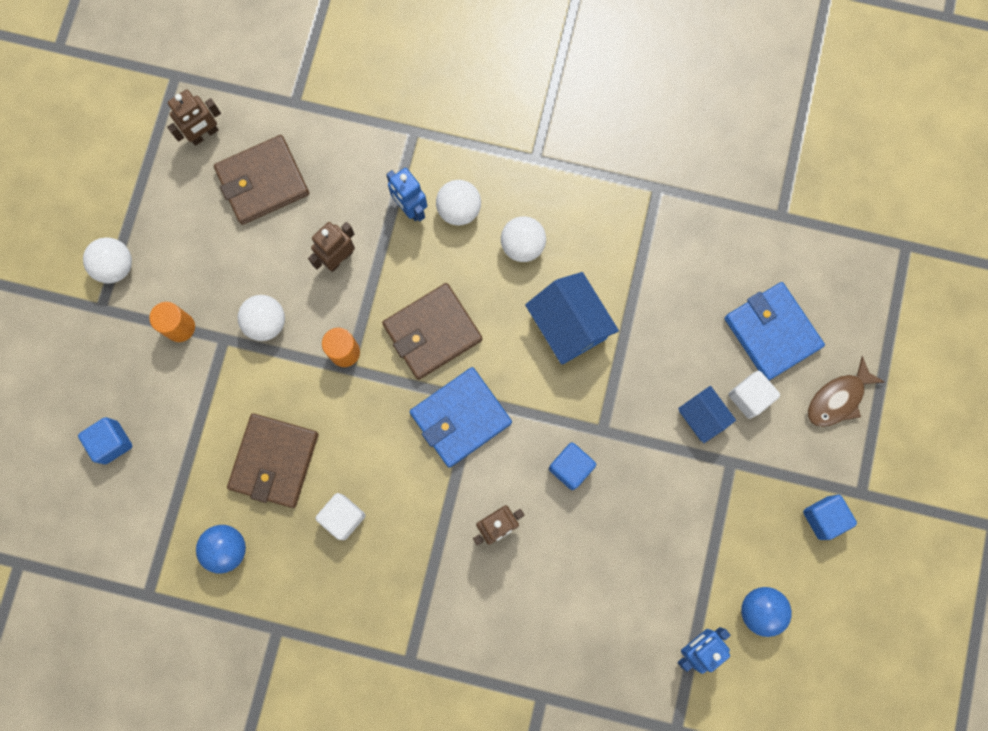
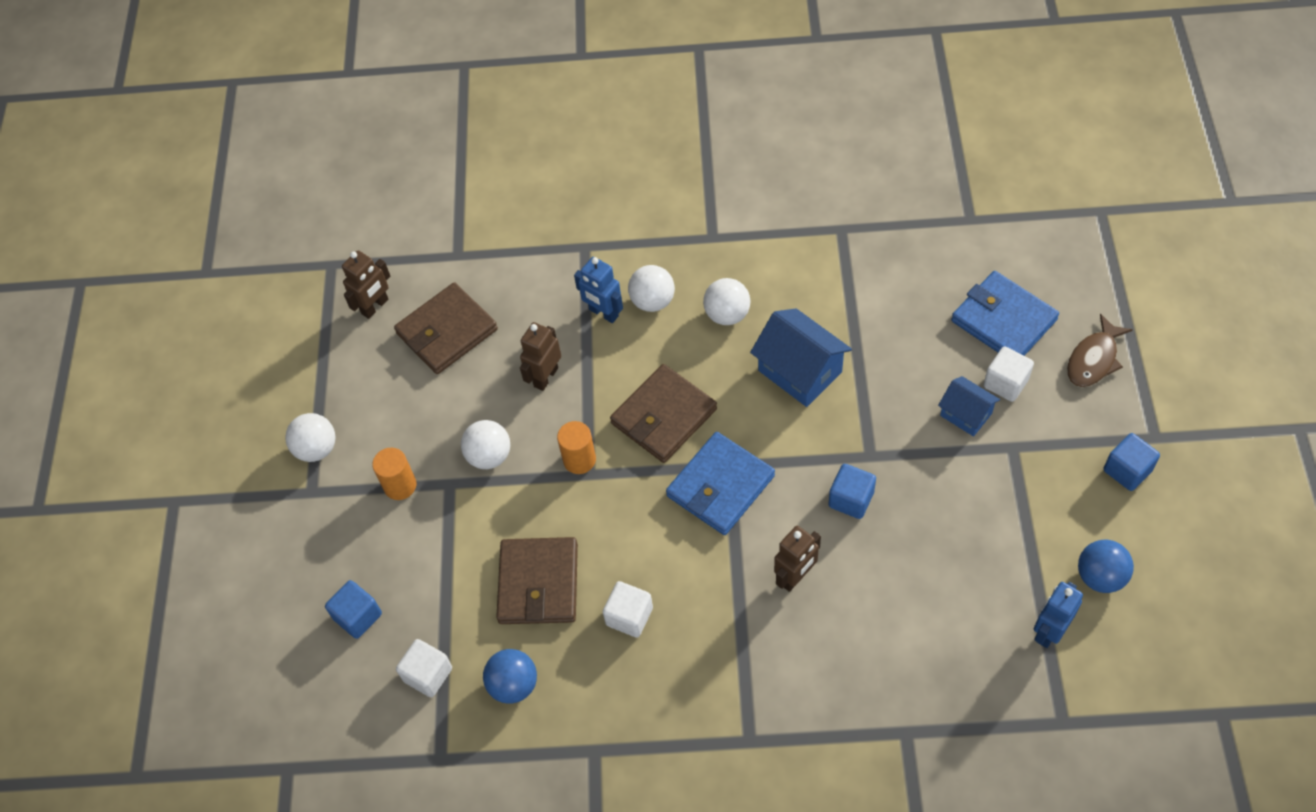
camera: 10 degrees left, 20 degrees down
none -> white cube [396,639,452,697]

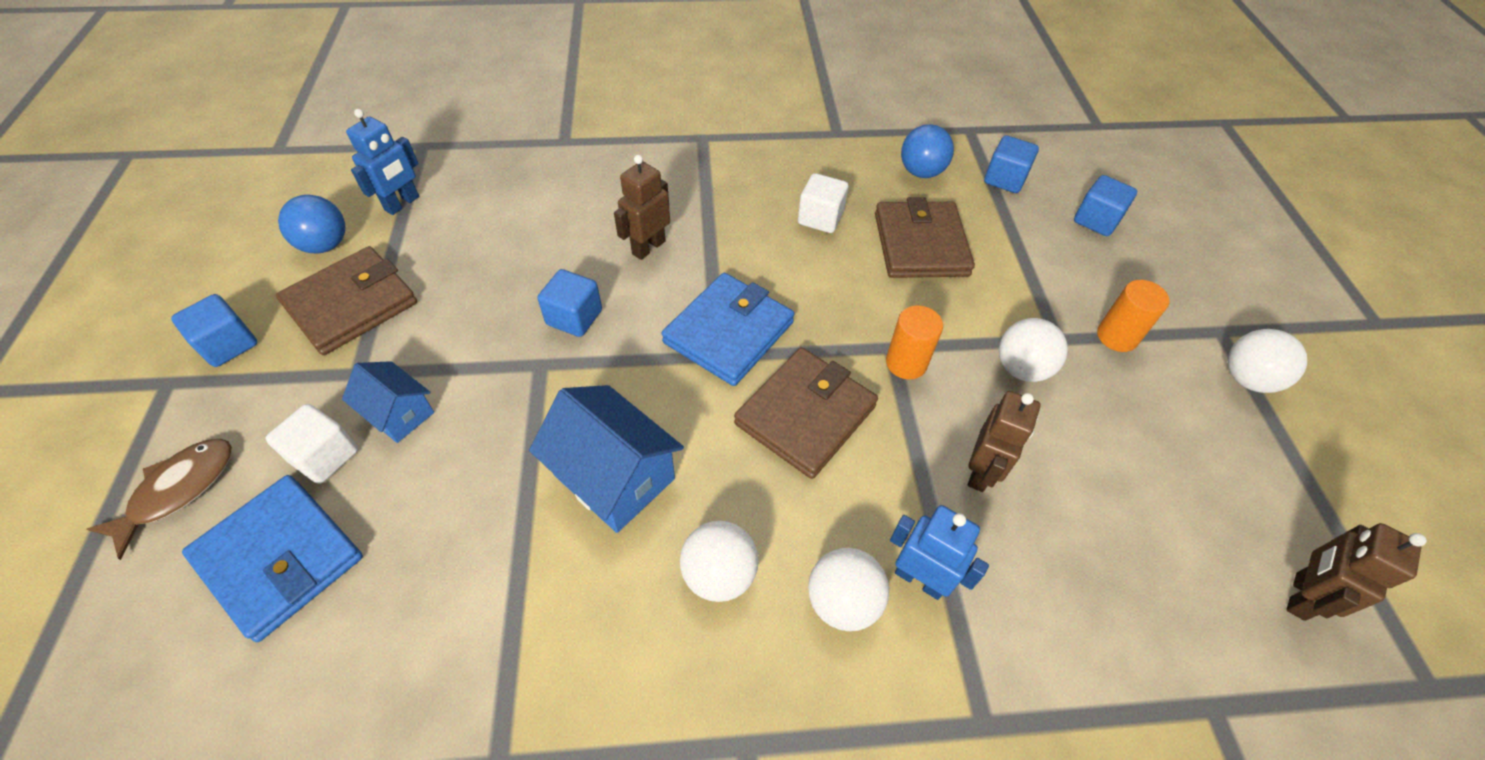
camera: 170 degrees right, 5 degrees down
brown wallet [394,282,498,374] -> brown wallet moved to [276,246,417,355]
white cube [396,639,452,697] -> blue cube [984,136,1039,193]

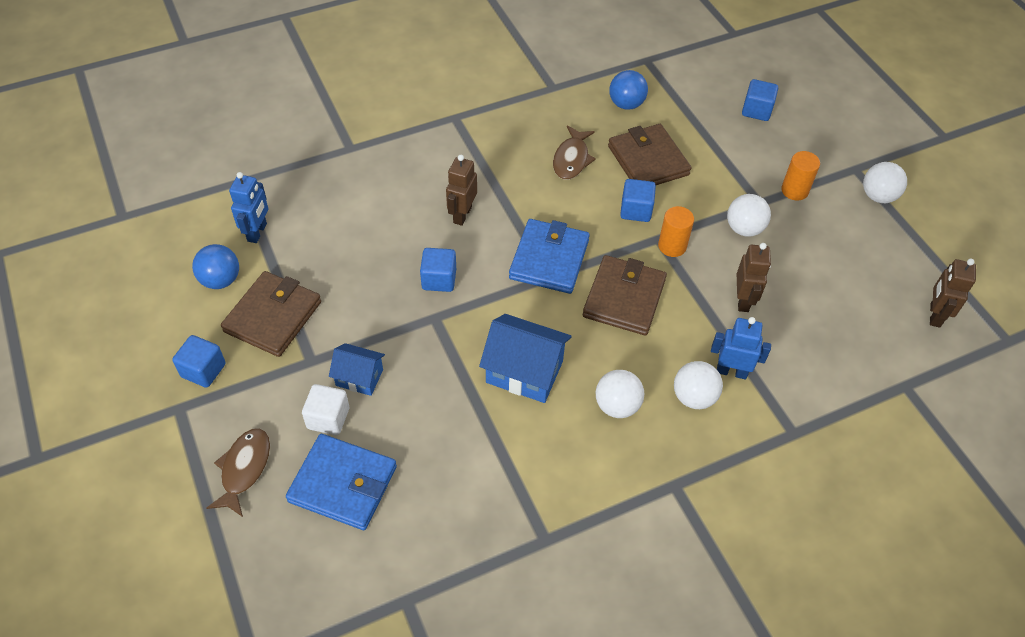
camera: 20 degrees left, 0 degrees up
white cube [798,173,849,233] -> brown fish [553,125,596,180]
blue cube [984,136,1039,193] -> blue cube moved to [620,179,656,222]

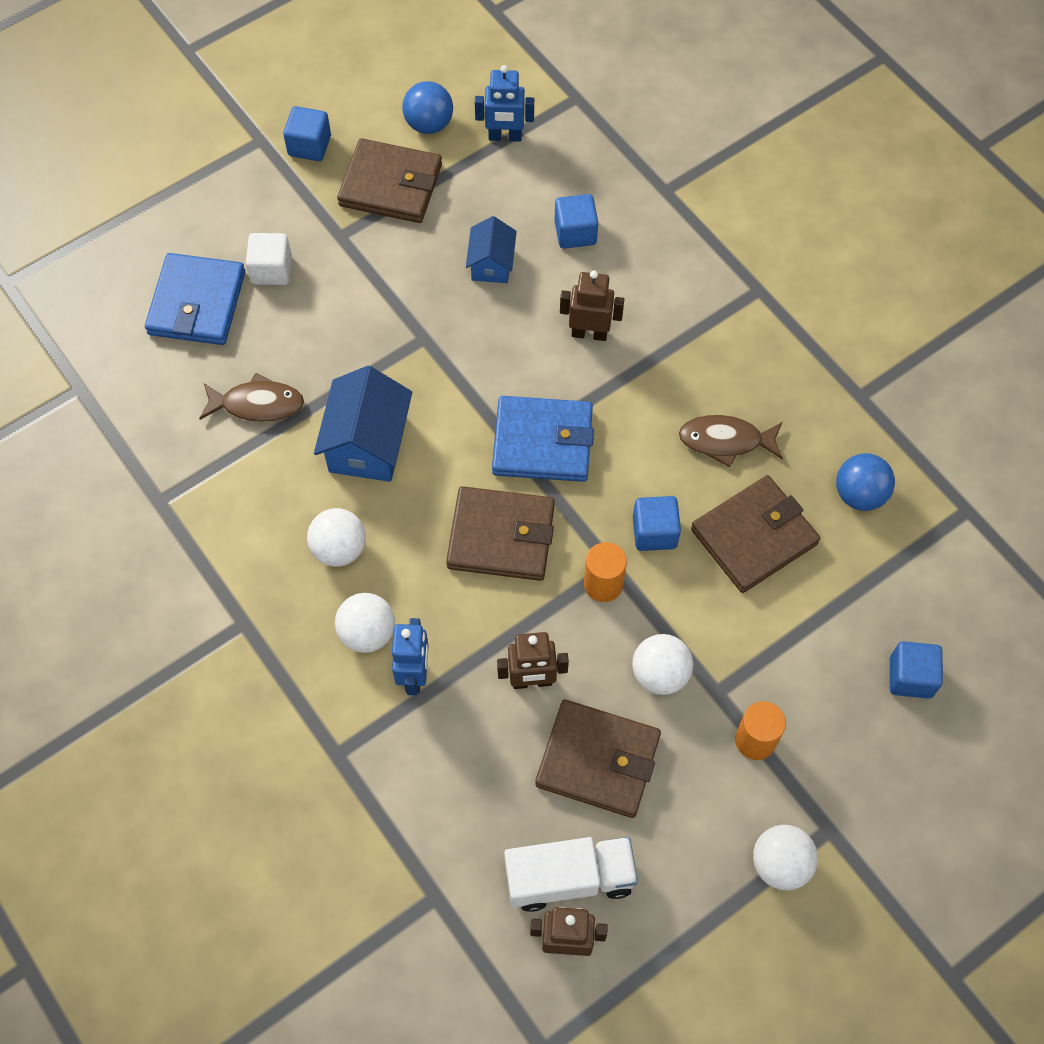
camera: 80 degrees right, 10 degrees up
brown fish [206,428,270,517] -> brown fish moved to [199,373,304,422]
blue house [329,343,385,396] -> blue house moved to [466,216,517,283]
blue cube [420,248,456,292] -> blue cube moved to [555,194,598,249]
none -> white truck [504,837,638,912]
none -> brown wallet [535,699,661,818]

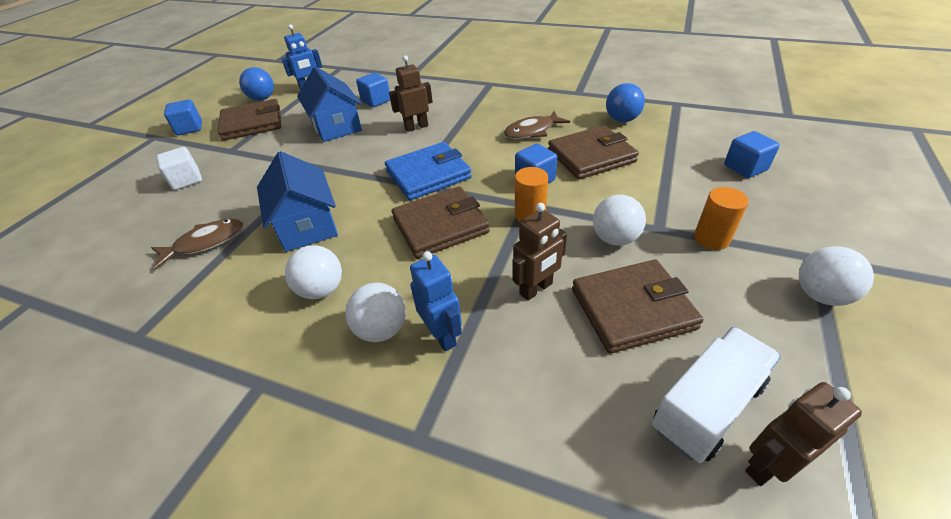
camera: 30 degrees left, 20 degrees down
blue wallet [145,253,245,345] -> none
blue house [466,216,517,283] -> blue house [297,66,362,142], size x1.66
brown wallet [691,475,820,593] -> brown wallet turned 45 degrees clockwise [548,125,639,180]

